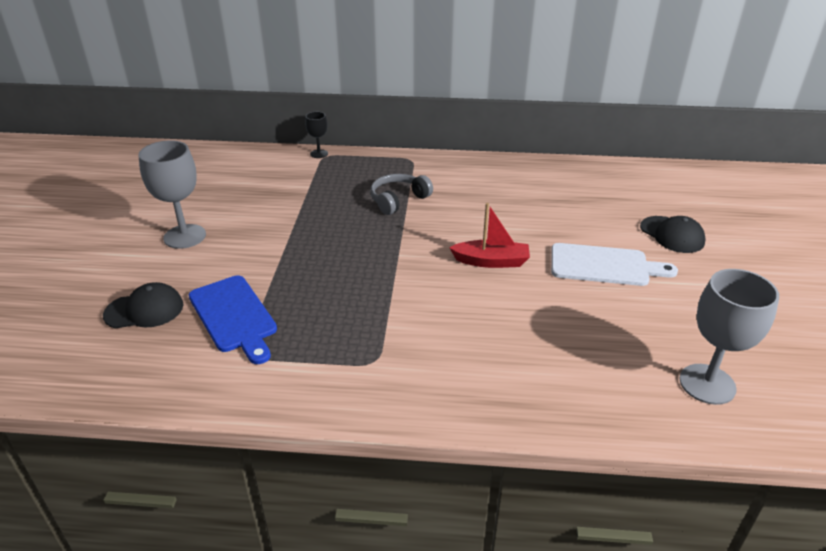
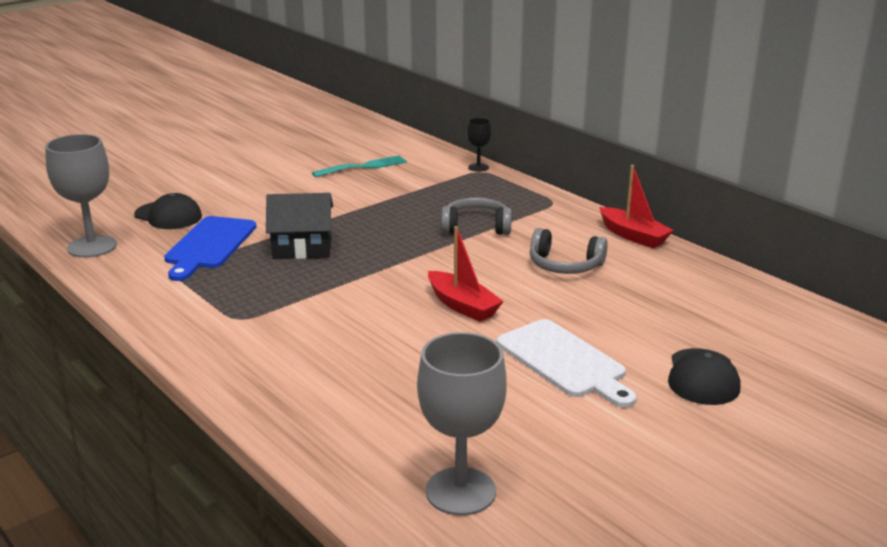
camera: 45 degrees right, 10 degrees down
grey goblet [138,140,206,249] -> grey goblet moved to [45,134,117,258]
none -> black house [266,193,333,259]
none -> turquoise fork [312,155,407,177]
none -> grey headphones [530,228,608,274]
none -> red boat [599,165,674,248]

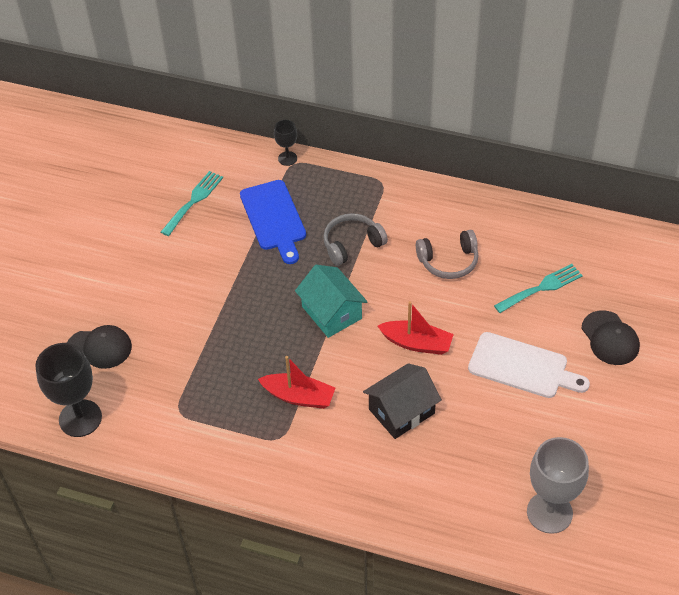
camera: 30 degrees left, 25 degrees up
grey goblet [45,134,117,258] -> black goblet [35,343,102,437]
blue cutting board [164,216,256,281] -> blue cutting board moved to [240,180,306,264]
black house [266,193,333,259] -> black house moved to [363,363,442,439]
red boat [599,165,674,248] -> red boat moved to [258,356,335,409]
none -> turquoise house [295,265,367,338]
none -> turquoise fork [494,264,583,313]

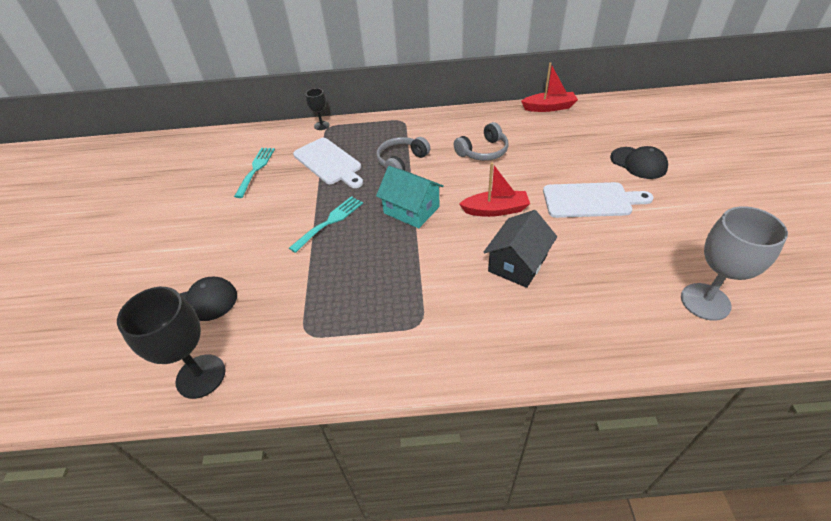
camera: 20 degrees left, 5 degrees down
blue cutting board [240,180,306,264] -> white cutting board [293,138,363,188]
red boat [258,356,335,409] -> red boat moved to [521,62,578,112]
turquoise fork [494,264,583,313] -> turquoise fork moved to [289,196,363,253]

